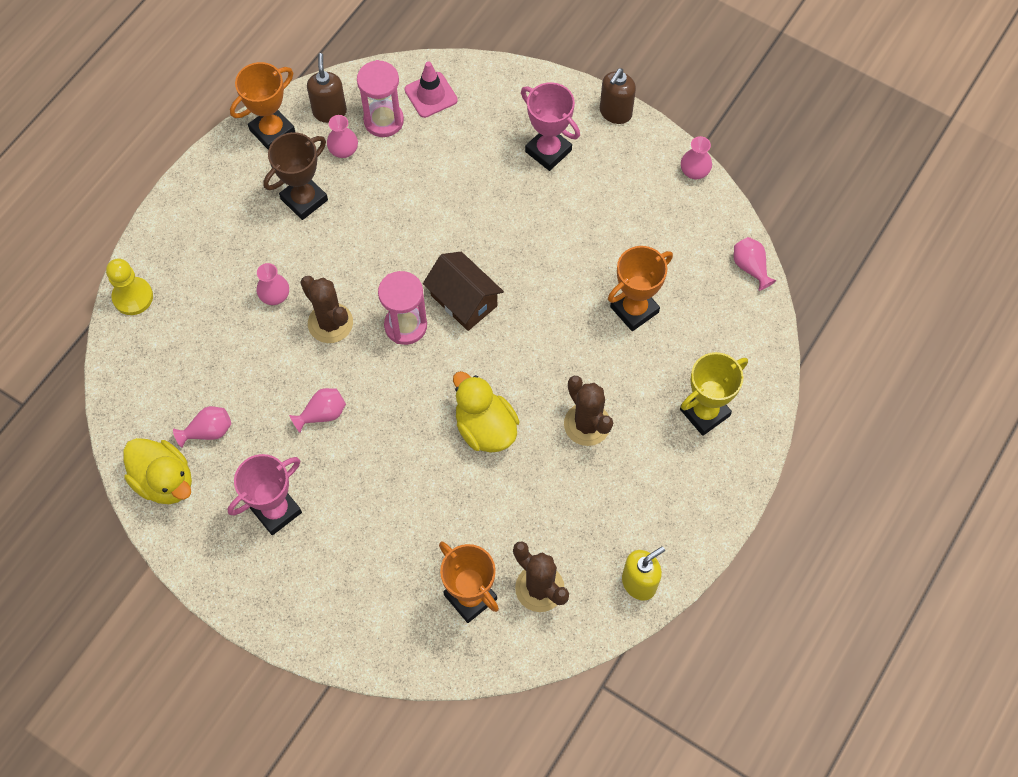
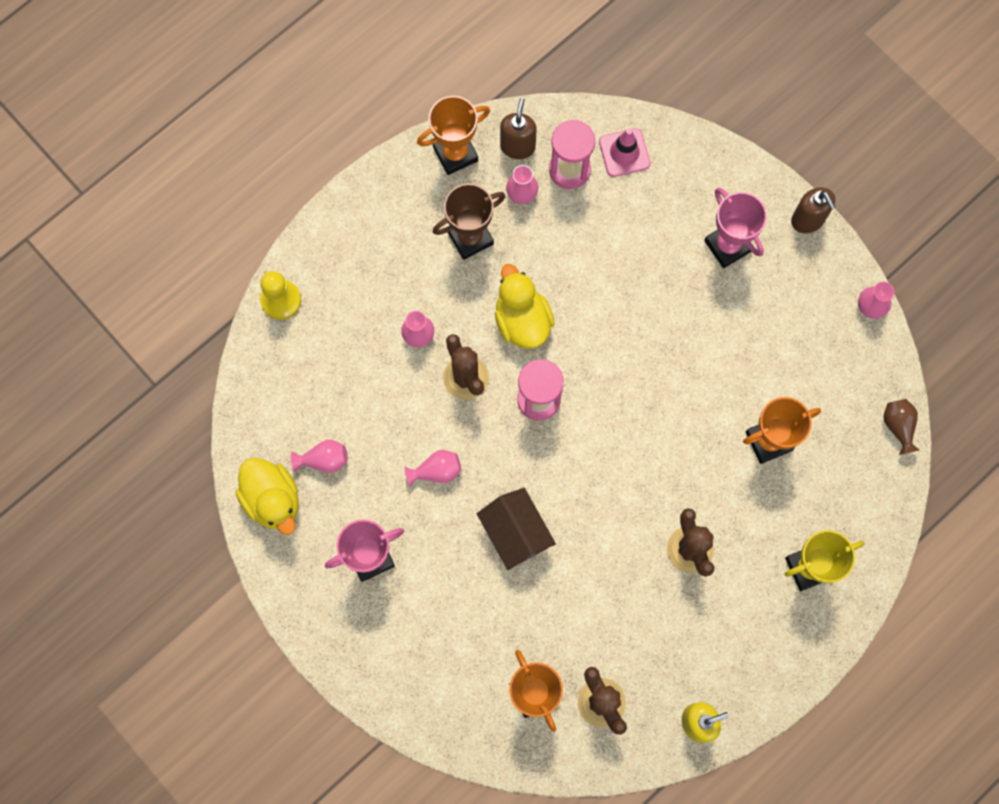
camera: 15 degrees right, 10 degrees up
brown house [423,252,504,331] -> brown house moved to [477,488,556,570]
yellow duck [453,371,520,453] -> yellow duck moved to [495,264,554,349]
brown soap dispenser [600,68,636,124] -> brown soap dispenser turned 75 degrees counterclockwise [791,187,836,233]
pink vase [734,237,776,291] -> brown vase [883,399,919,455]

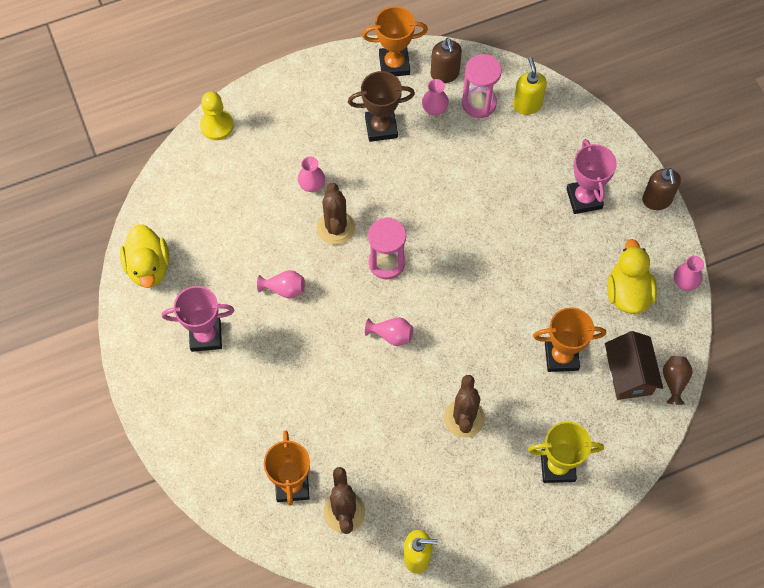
camera: 20 degrees right, 10 degrees down
pink vase [291,440,348,473] -> pink vase moved to [365,317,413,346]
brown house [477,488,556,570] -> brown house moved to [605,331,663,400]
yellow duck [495,264,554,349] -> yellow duck moved to [607,239,657,314]
brown soap dispenser [500,98,537,159] -> brown soap dispenser turned 135 degrees clockwise [431,38,462,83]
pink traffic cone [599,128,650,177] -> yellow soap dispenser [513,57,547,115]

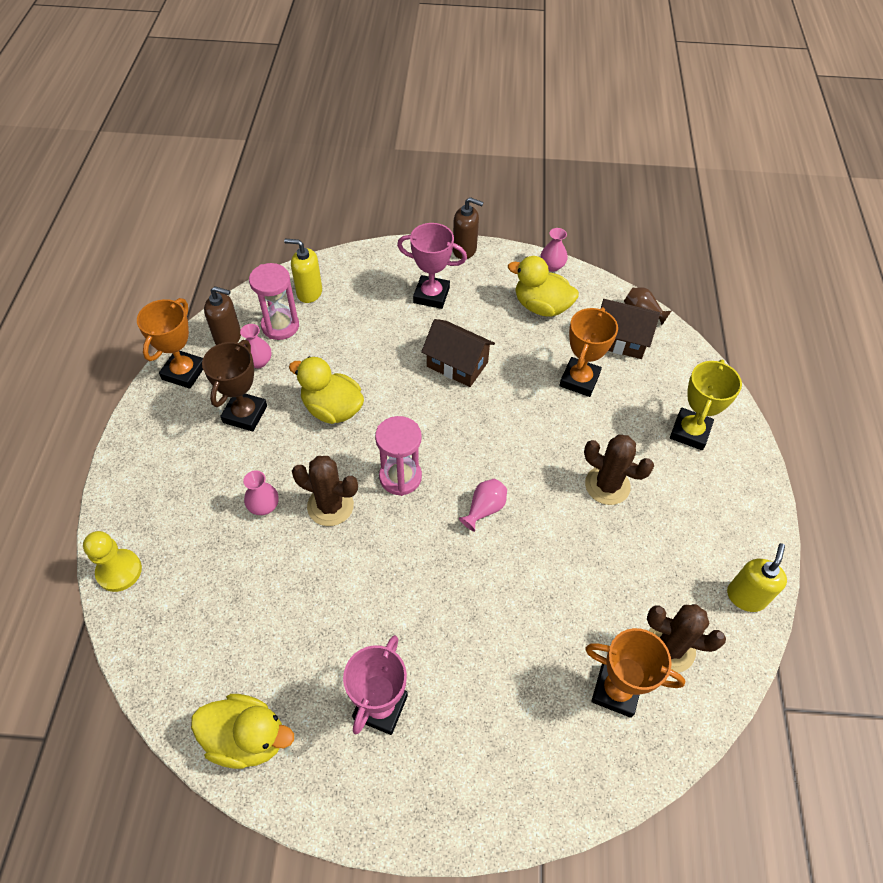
camera: 65 degrees left, 10 degrees down
pink vase [257,270,305,299] -> none
none -> yellow duck [289,357,364,424]
none -> brown house [421,319,495,387]

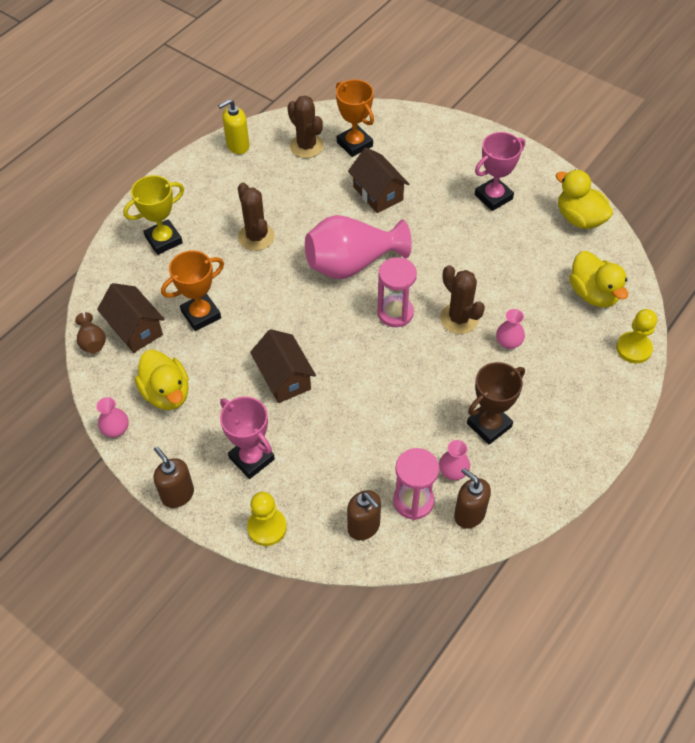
camera: 145 degrees left, 0 degrees up
orange trophy [137,298,203,389] -> none
yellow soap dispenser [284,239,322,303] -> brown soap dispenser [347,490,381,540]
yellow duck [289,357,364,424] -> yellow duck moved to [569,251,628,308]
pink vase [459,479,507,532] -> pink vase [305,215,412,279], size x2.32
none -> yellow pawn [247,492,287,546]
none -> brown house [348,147,409,213]

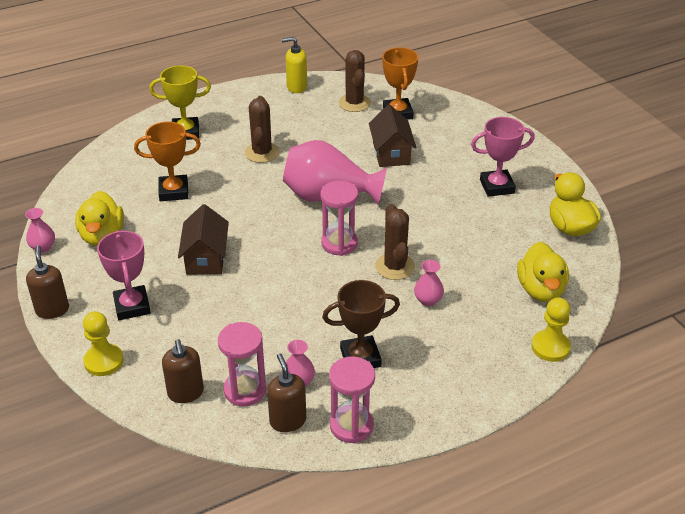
camera: 25 degrees right, 15 degrees down
brown vase [75,312,106,353] -> none
brown house [97,283,165,353] -> none
none -> pink hourglass [329,356,375,444]

